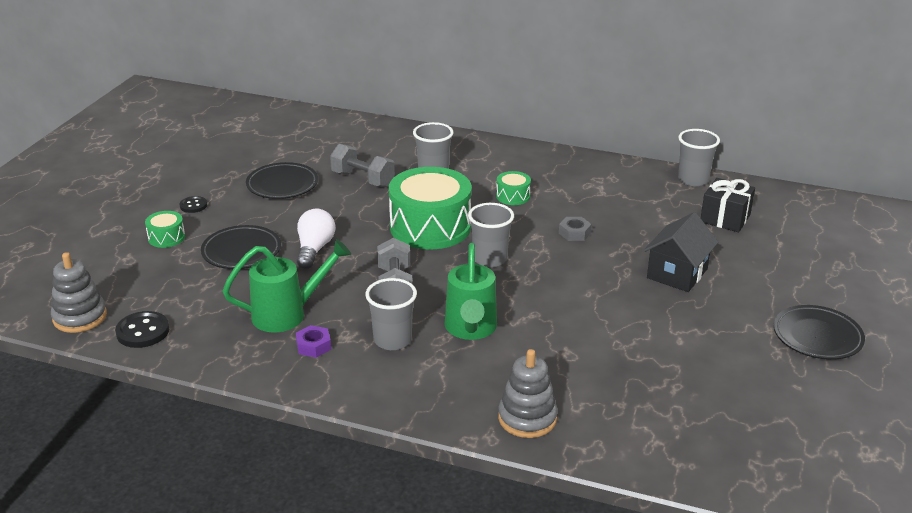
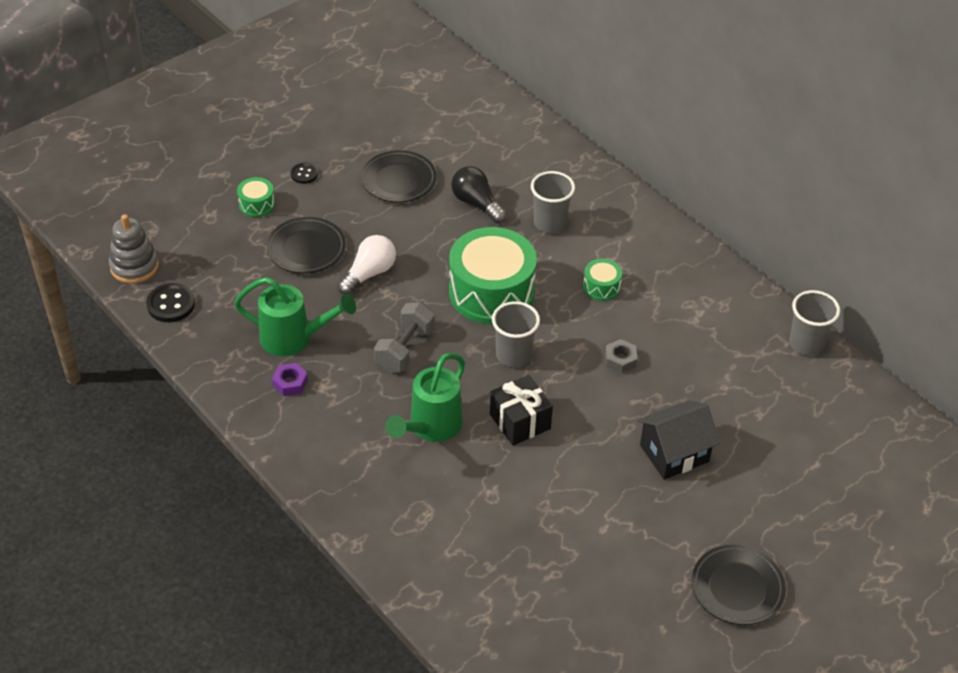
camera: 30 degrees right, 15 degrees up
grey dumbbell [330,144,395,187] -> black light bulb [451,166,507,223]
grey cup [365,278,417,350] -> none
grey stacking toy [498,349,558,438] -> none
black gift [701,178,755,232] -> black gift moved to [490,375,553,446]

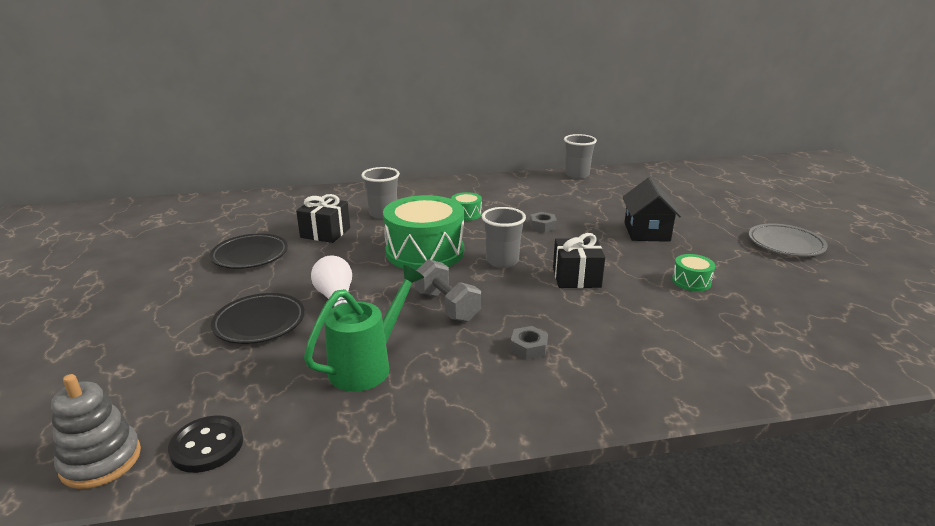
camera: 60 degrees left, 20 degrees down
green drum [237,177,275,217] -> green drum moved to [672,254,715,291]
purple nut [272,363,308,396] -> none
black button [291,163,318,184] -> none
green watering can [385,353,465,442] -> none
black light bulb [451,166,507,223] -> black gift [296,194,350,243]
black plate [692,544,786,625] -> grey plate [748,223,828,256]
none -> grey nut [510,326,548,360]

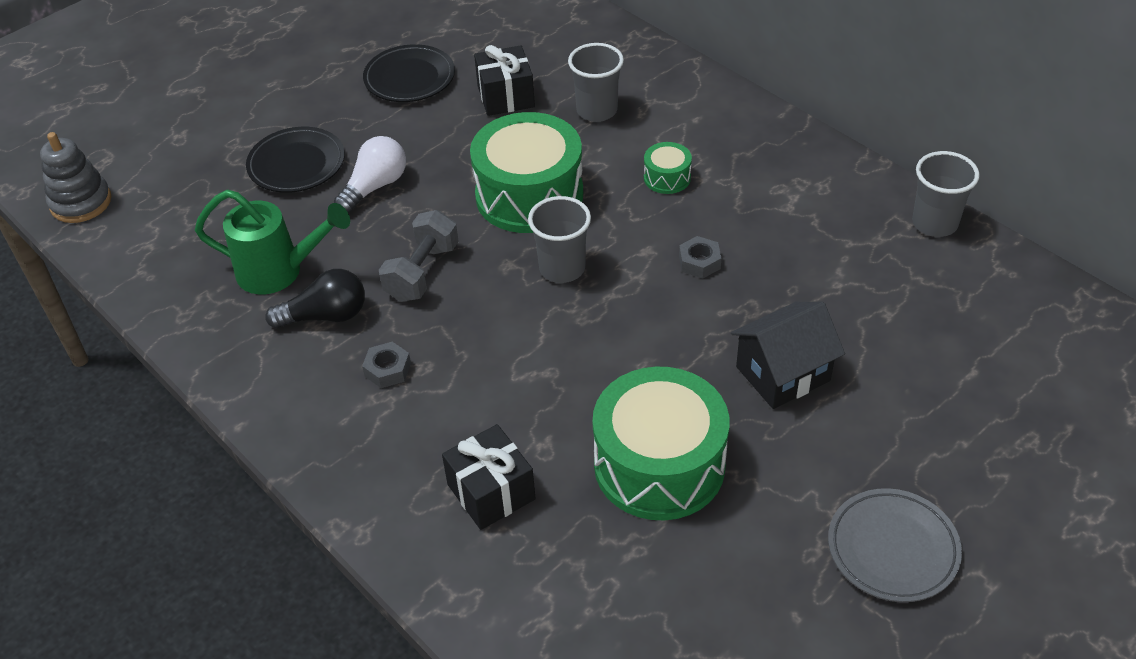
camera: 60 degrees right, 20 degrees up
black button [168,415,243,473] -> none
black gift [553,233,605,288] -> black gift moved to [442,424,536,530]
green drum [672,254,715,291] -> green drum [593,367,730,521], size x2.28
none -> black light bulb [265,269,365,329]

